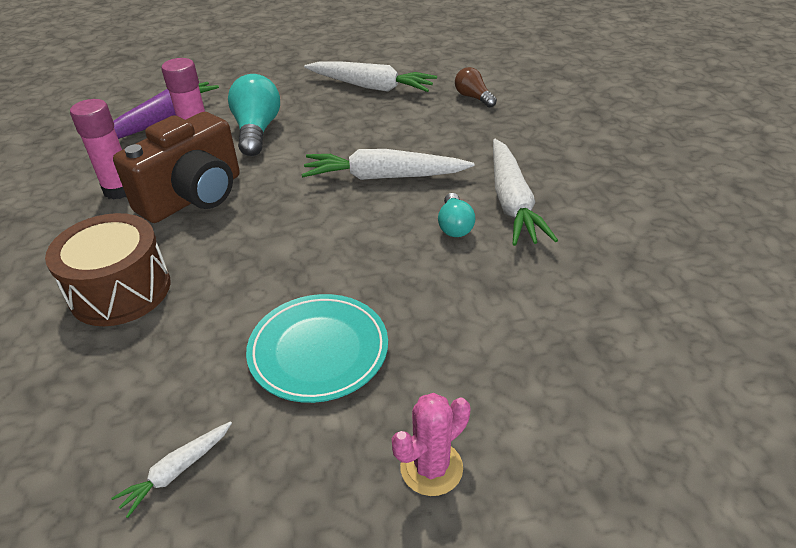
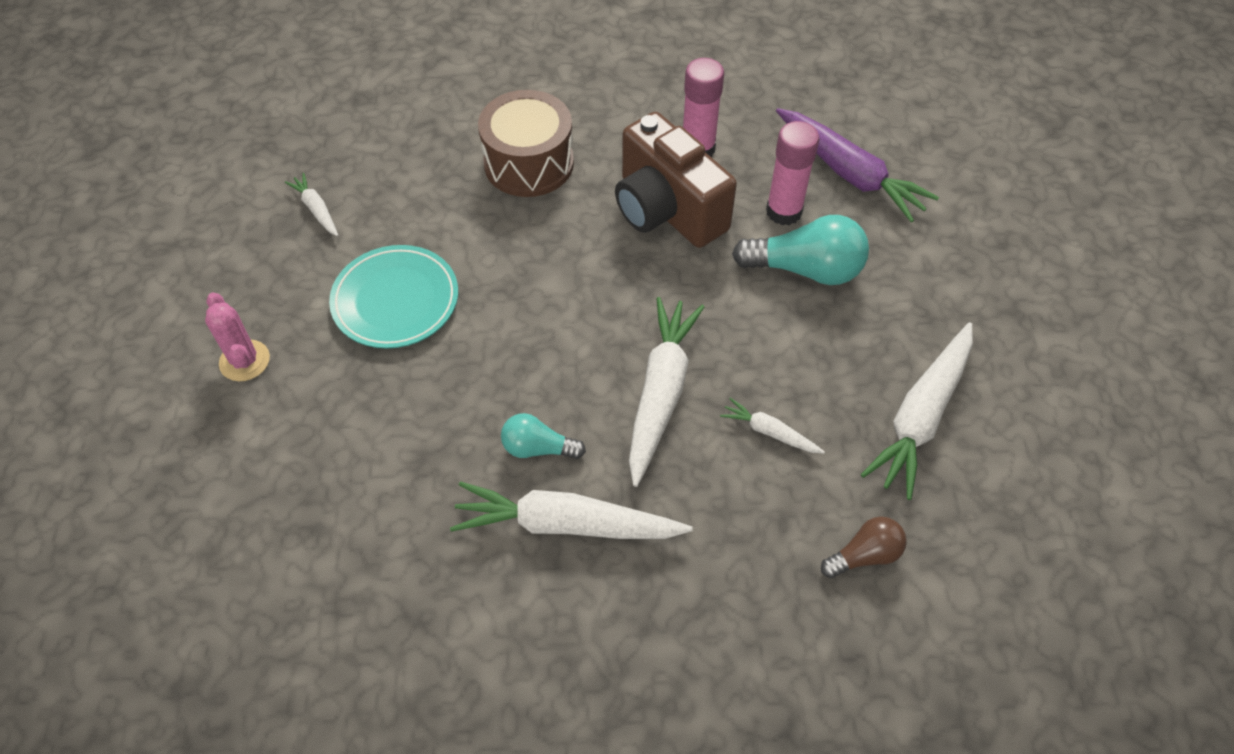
camera: 100 degrees right, 15 degrees up
none -> white carrot [720,398,825,454]

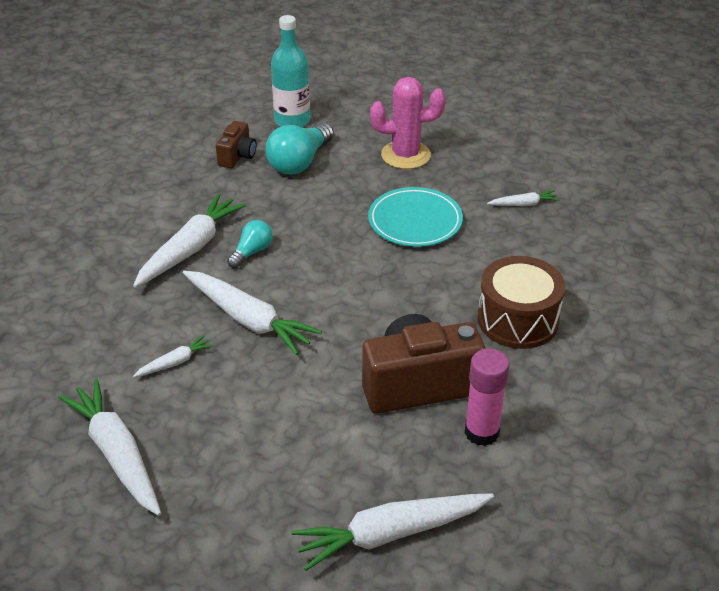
camera: 115 degrees right, 15 degrees down
pink cactus [205,293,270,381] -> pink cactus [370,77,446,169], size x1.50
turquoise light bulb [732,215,869,285] -> turquoise light bulb moved to [265,123,334,174]
pink glue stick [766,121,819,225] -> none
purple carrot [776,108,939,222] -> white carrot [291,494,494,571]
brown light bulb [821,517,907,578] -> none
none -> brown camera [216,121,256,168]
none -> turquoise bottle [271,15,310,127]

